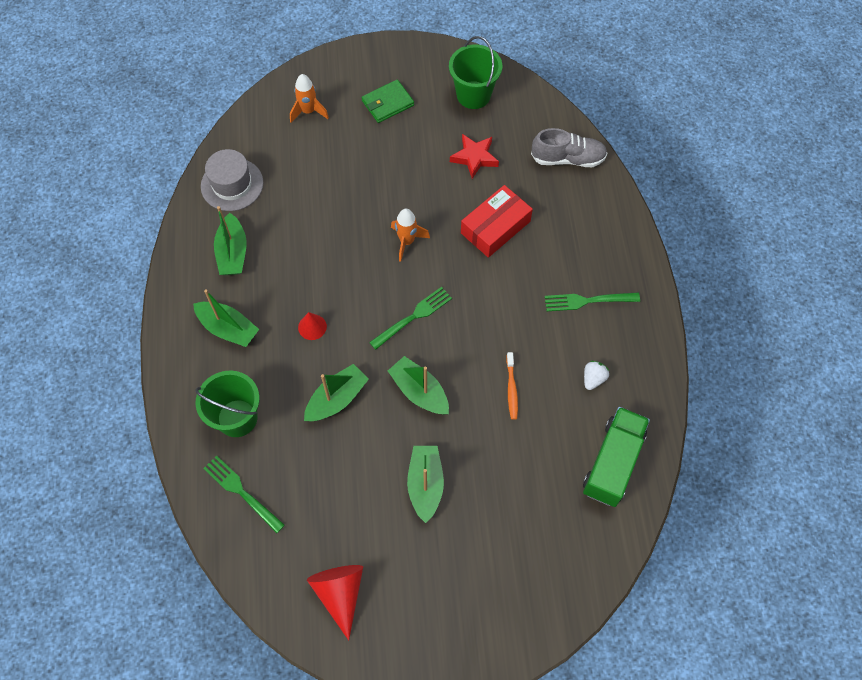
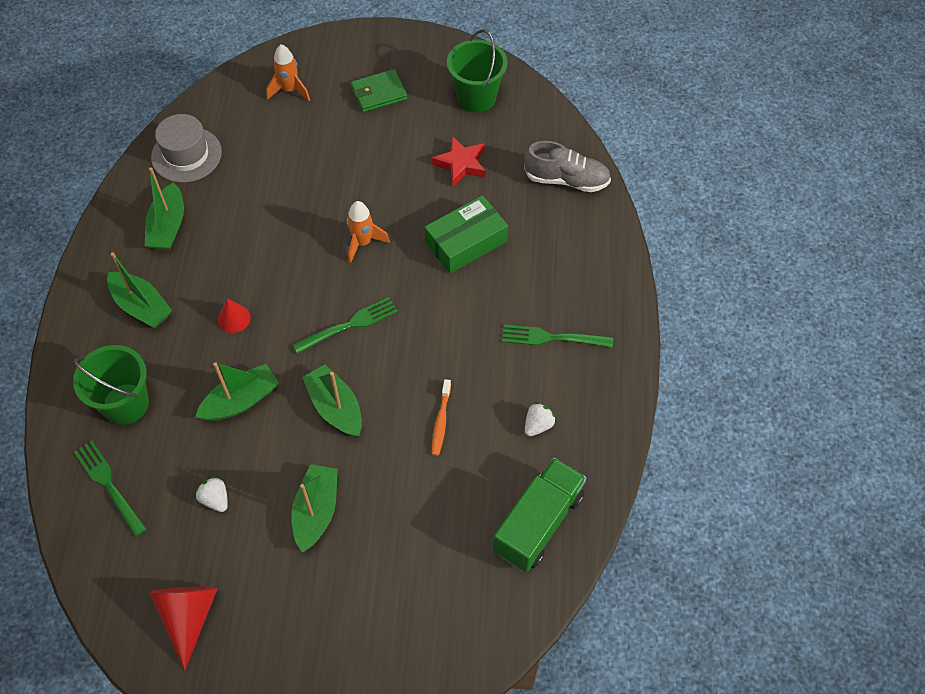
camera: 10 degrees right, 5 degrees down
red box [461,185,533,258] -> green box [424,195,508,273]
none -> white strawberry [195,477,228,512]

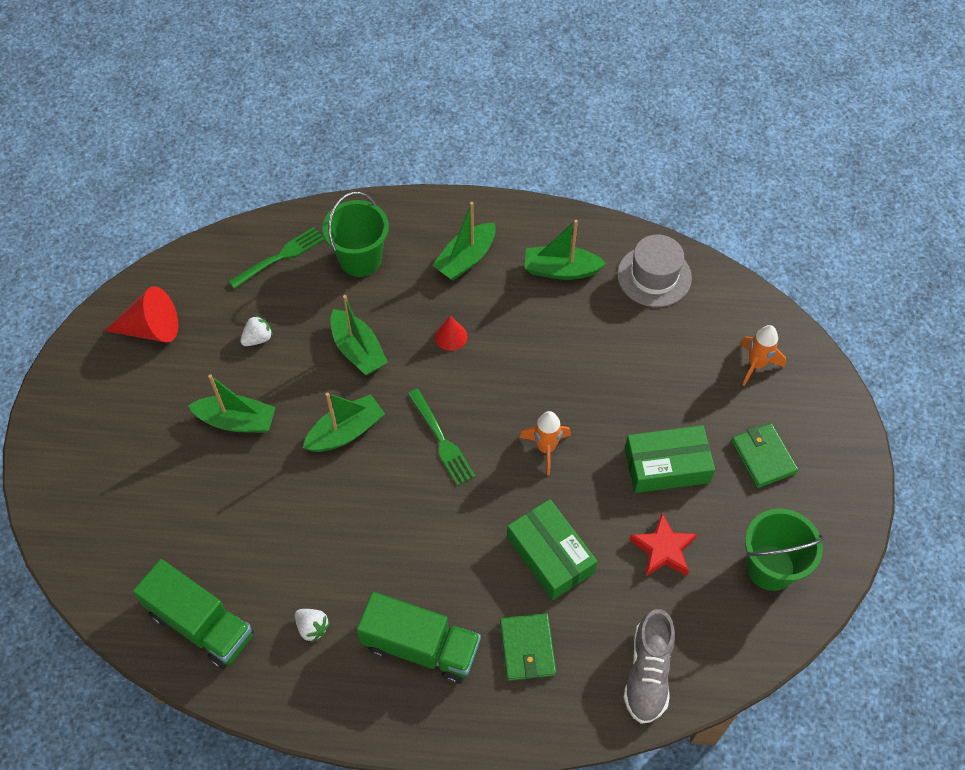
camera: 90 degrees right, 0 degrees up
orange toothbrush [432,379,451,456] -> none
green fork [502,325,613,348] -> green truck [356,592,481,684]
none -> green wallet [500,613,556,681]
none -> green box [625,425,715,493]

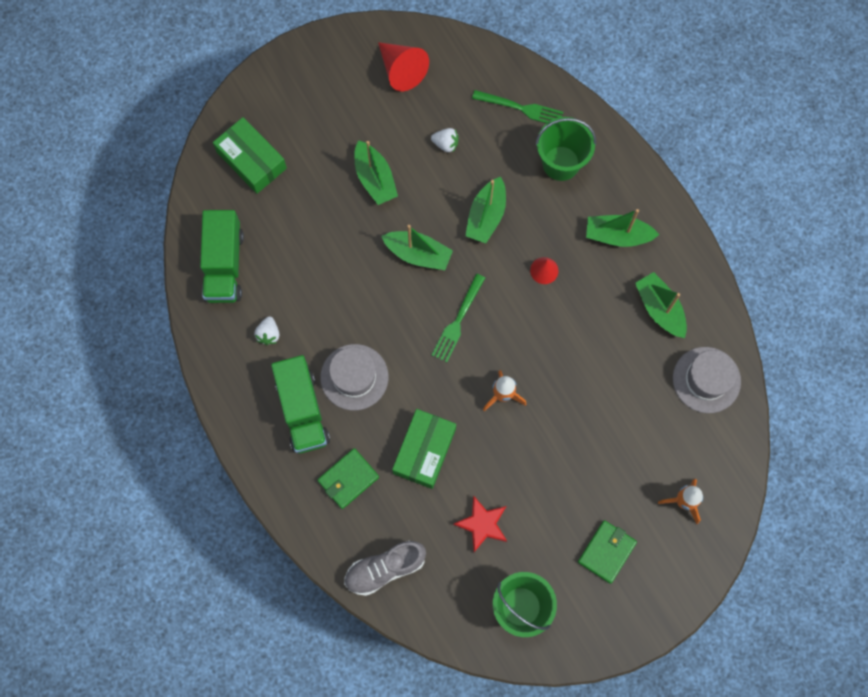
camera: 55 degrees right, 15 degrees up
green box [625,425,715,493] -> green box moved to [213,117,287,194]
none -> grey hat [320,344,388,410]

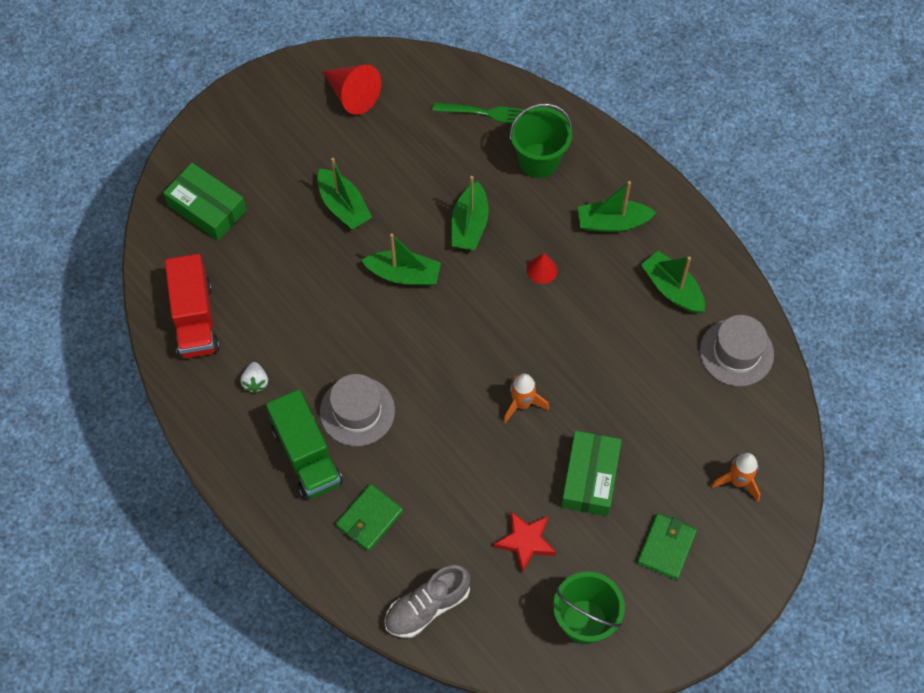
camera: 10 degrees left, 10 degrees down
green truck [200,210,244,303] -> red truck [165,254,220,359]
green box [392,409,456,489] -> green box moved to [561,431,622,516]
white strawberry [431,128,459,153] -> none
green fork [432,274,485,362] -> none

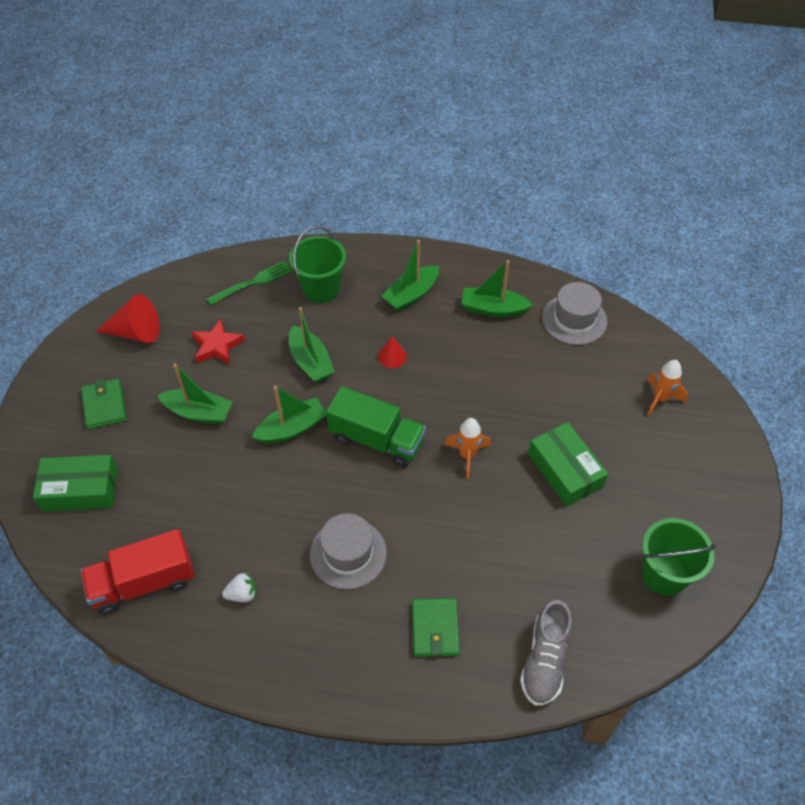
camera: 40 degrees left, 10 degrees down
red truck [165,254,220,359] -> red truck turned 120 degrees clockwise [80,529,194,615]
white strawberry [240,362,268,393] -> white strawberry turned 60 degrees counterclockwise [222,572,256,602]
green truck [266,389,343,500] -> green truck moved to [326,386,426,467]
red star [494,511,556,572] -> red star moved to [191,319,245,365]
green wallet [637,513,697,580] -> green wallet moved to [81,379,127,429]

